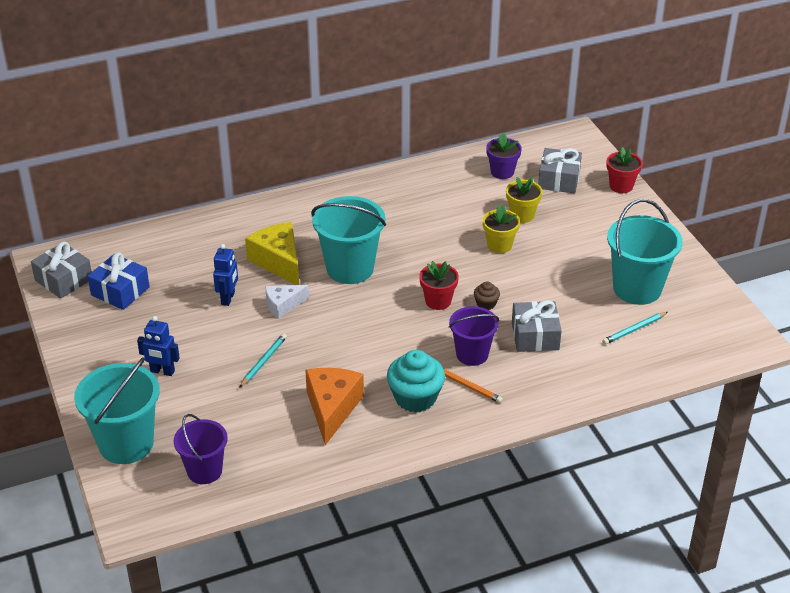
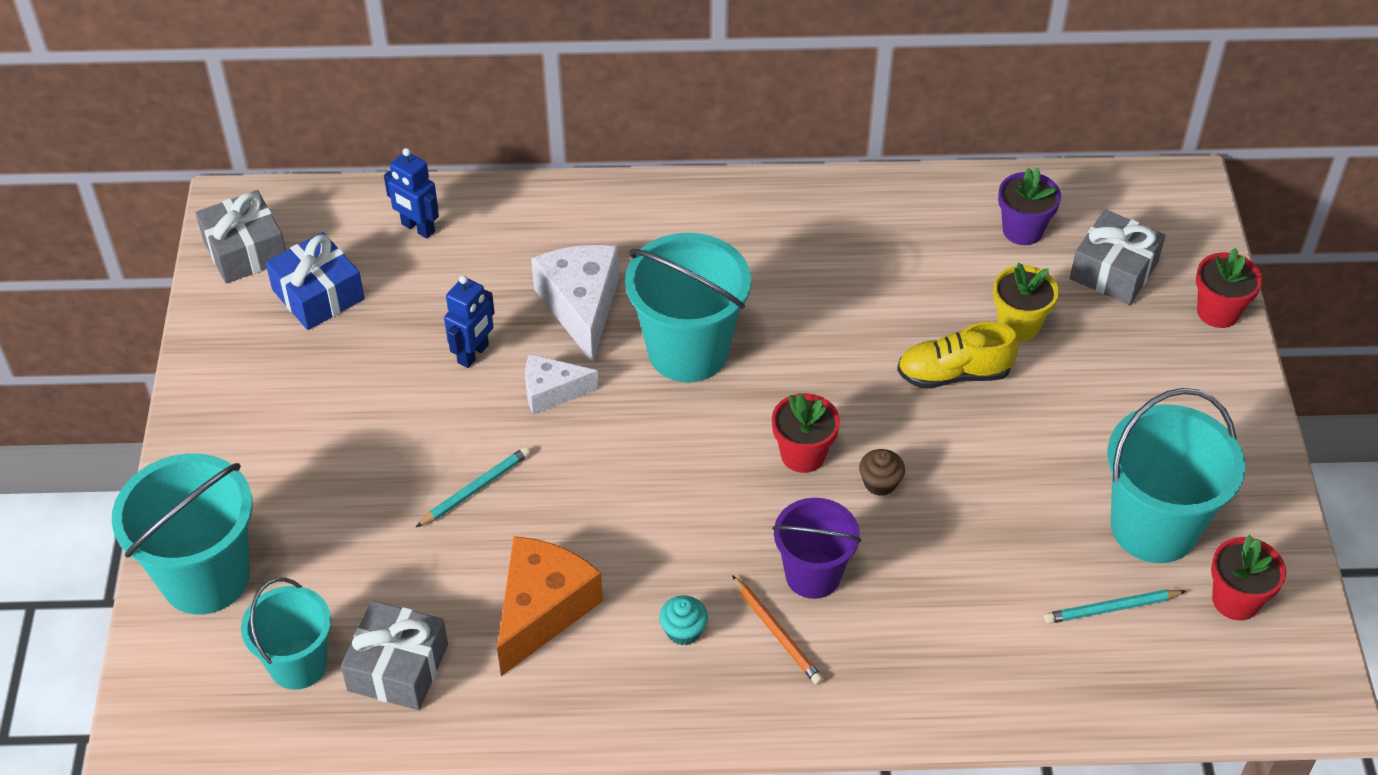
camera: 20 degrees right, 10 degrees up
blue robot [137,316,180,376] -> blue robot moved to [384,148,439,239]
purple bucket [173,414,228,484] -> turquoise bucket [241,578,331,690]
yellow cheese [245,222,299,285] -> white cheese [531,245,619,363]
turquoise cupcake [387,350,445,413] -> turquoise cupcake [659,596,708,645], size x0.49
yellow flower pot [483,205,520,253] -> yellow shoe [897,322,1018,389]
grey gift [512,300,562,352] -> grey gift moved to [341,600,448,710]
none -> red flower pot [1211,535,1286,620]

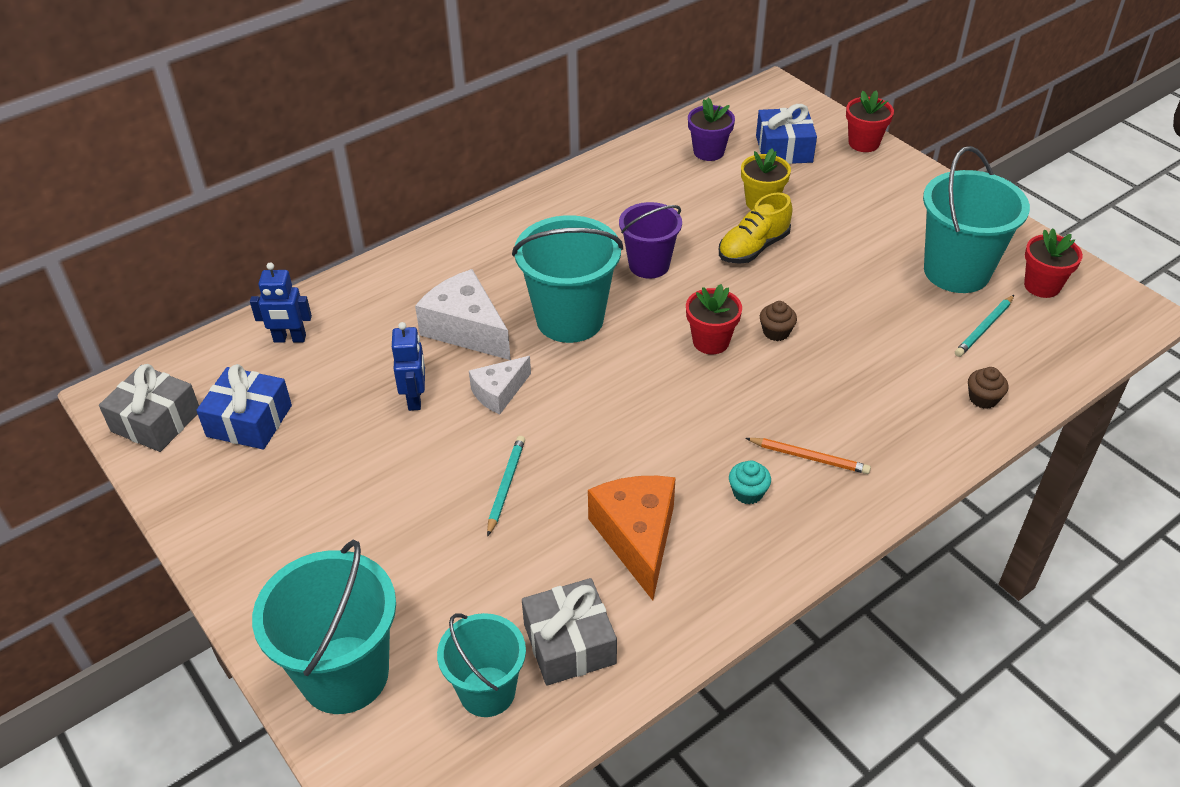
camera: 35 degrees left, 5 degrees down
purple bucket [772,498,861,599] -> purple bucket moved to [619,202,682,279]
grey gift [1070,209,1166,305] -> blue gift [756,104,817,164]
none -> brown cupcake [968,367,1008,409]

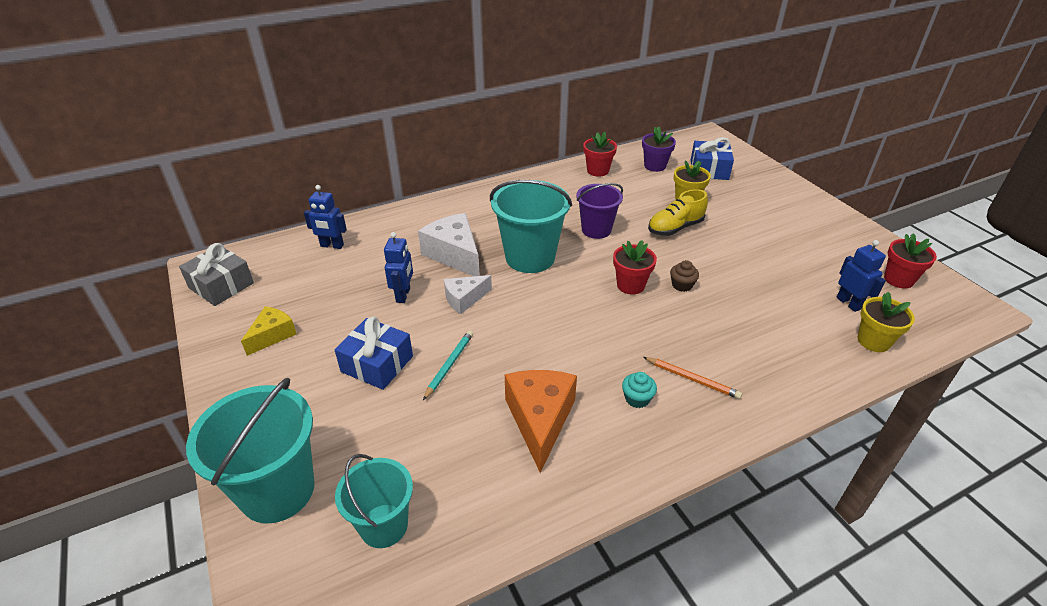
camera: 10 degrees right, 5 degrees down
blue gift [196,364,292,449] -> blue gift moved to [335,317,413,390]
grey gift [522,578,617,686] -> none
red flower pot [846,90,894,152] -> red flower pot moved to [583,132,617,177]
turquoise bucket [923,146,1030,293] -> none
turquoise pencil [955,295,1014,357] -> blue robot [836,240,886,312]
brown cupcake [968,367,1008,409] -> none
none -> yellow cheese [241,306,297,356]
none -> yellow flower pot [858,292,915,352]

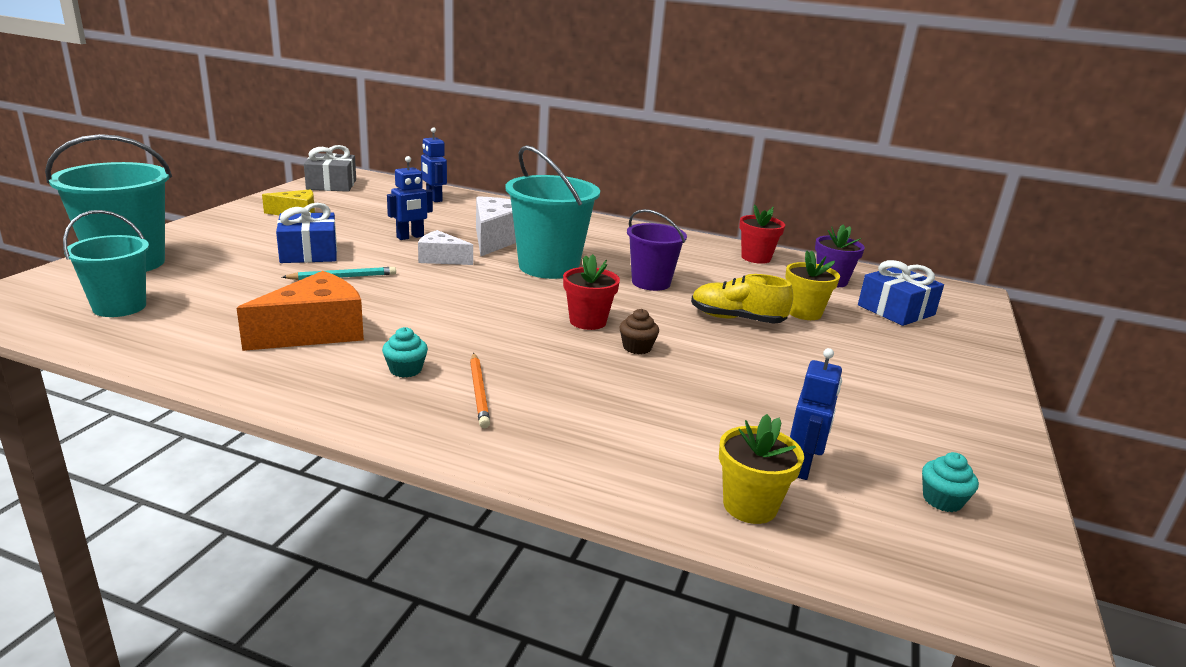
camera: 45 degrees right, 15 degrees down
red flower pot [884,233,937,289] -> turquoise cupcake [922,452,979,512]

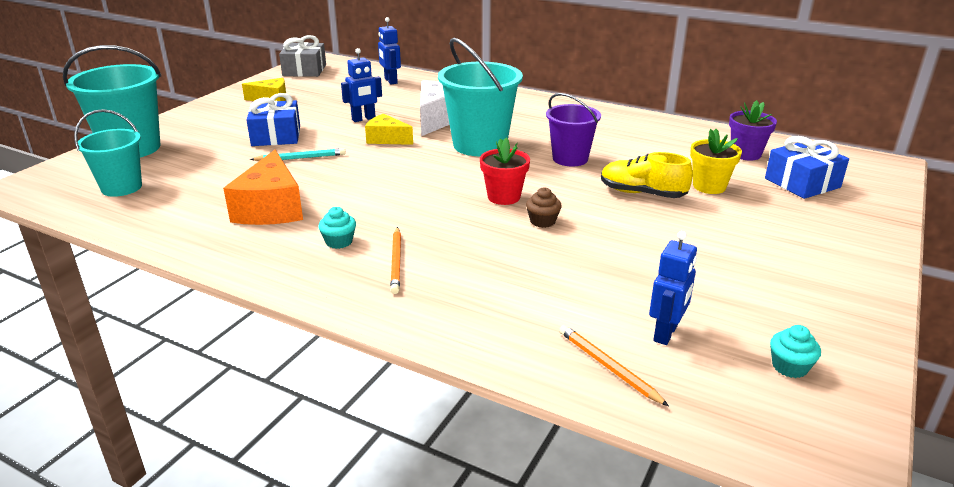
camera: 10 degrees right, 5 degrees up
orange cheese [237,271,364,351] -> orange cheese turned 120 degrees clockwise [223,150,303,225]
white cheese [418,230,473,265] -> yellow cheese [365,114,413,145]
yellow flower pot [719,414,804,524] -> orange pencil [559,325,669,406]
red flower pot [739,204,785,264] -> none

